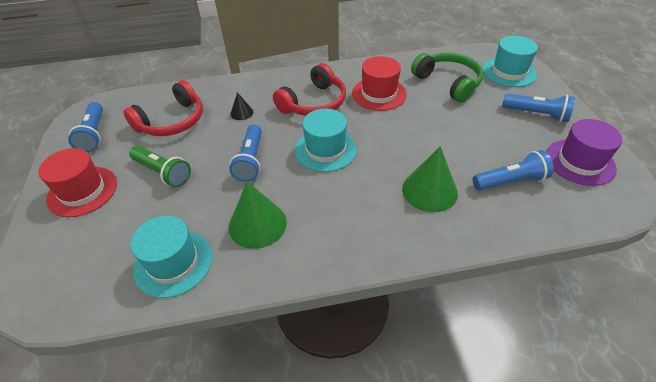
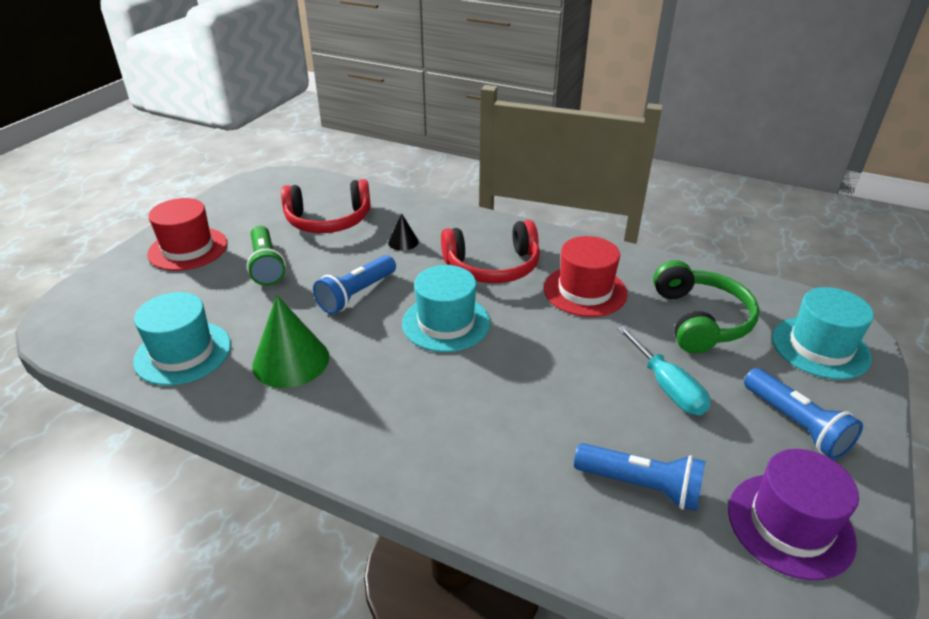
camera: 35 degrees right, 10 degrees down
blue flashlight [68,102,103,152] -> none
green cone [402,146,458,212] -> none
none -> turquoise screwdriver [617,326,710,415]

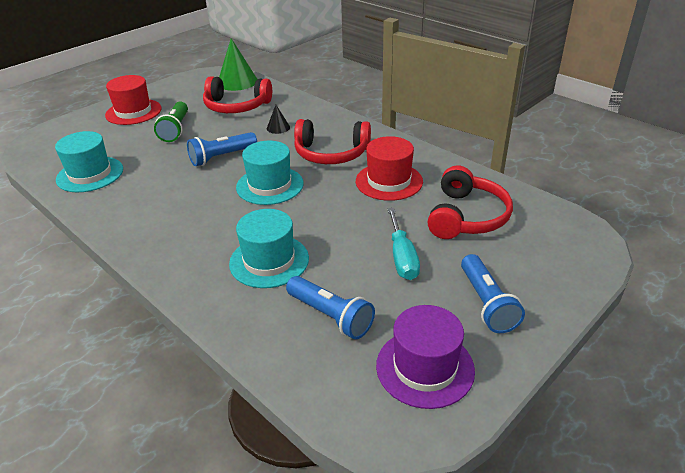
camera: 20 degrees right, 0 degrees up
green cone [252,295,329,388] -> green cone moved to [219,38,257,91]
green headphones [653,260,759,353] -> red headphones [428,165,513,239]
turquoise hat [772,287,874,380] -> turquoise hat moved to [229,209,309,288]

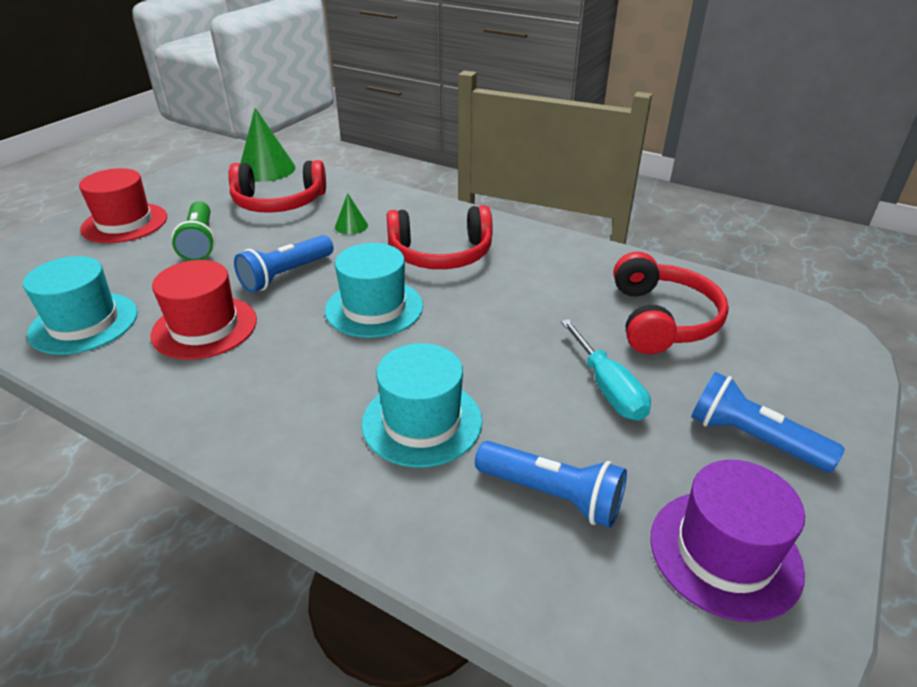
camera: 15 degrees left, 0 degrees up
black cone [267,105,290,134] -> green cone [335,193,368,234]
red hat [356,136,423,201] -> red hat moved to [150,260,257,360]
blue flashlight [461,254,525,333] -> blue flashlight turned 150 degrees clockwise [691,372,845,472]

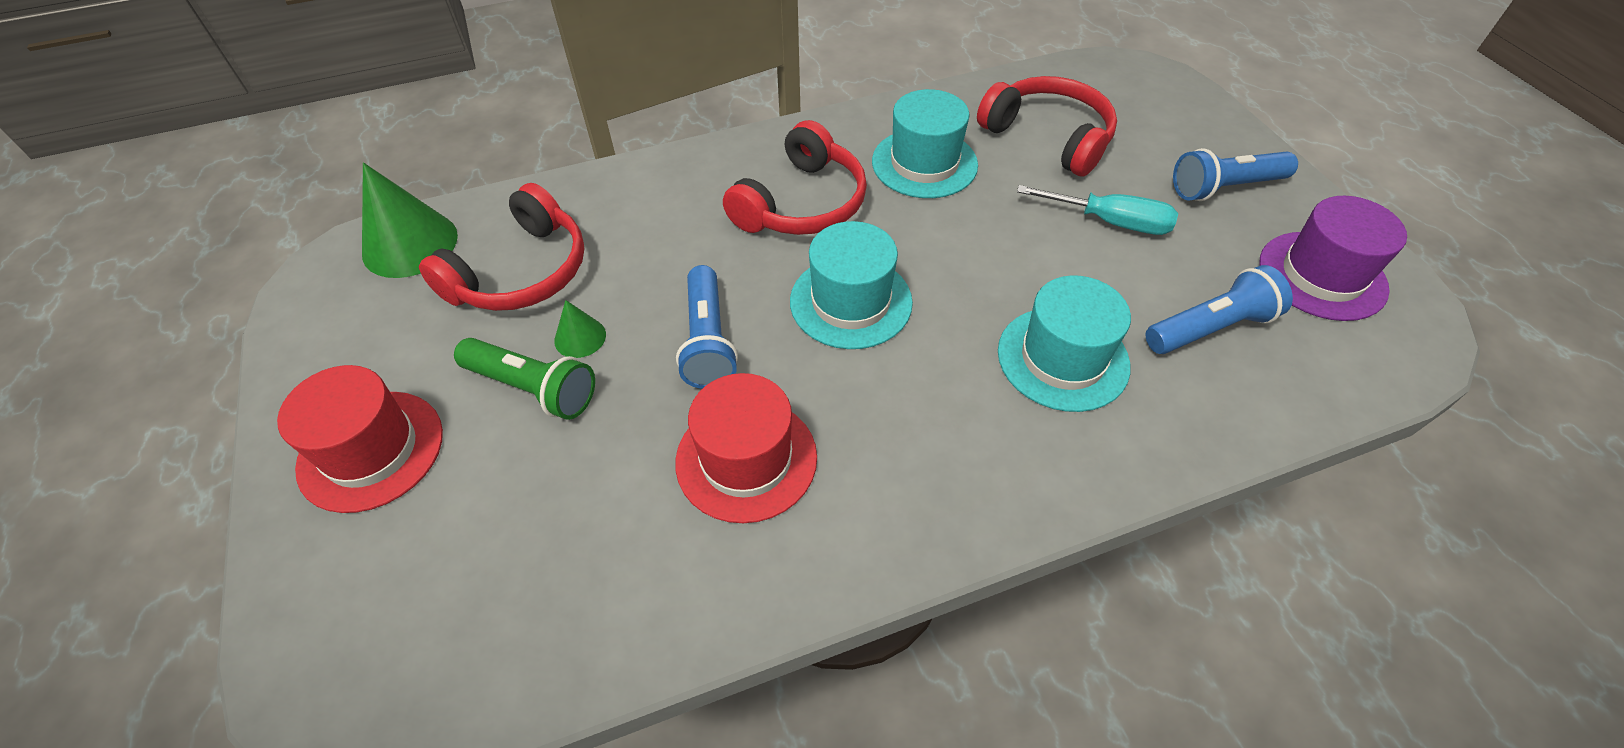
camera: 50 degrees left, 15 degrees up
turquoise hat [23,256,138,355] -> turquoise hat moved to [872,89,978,198]
green cone [335,193,368,234] -> green cone moved to [554,300,606,358]

